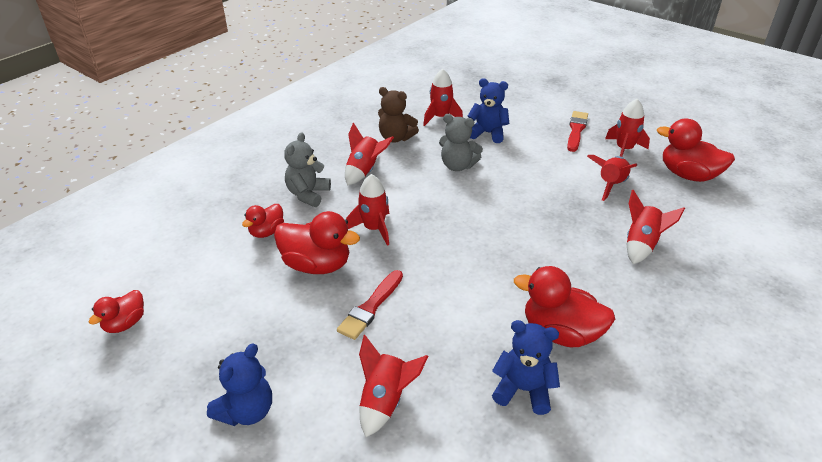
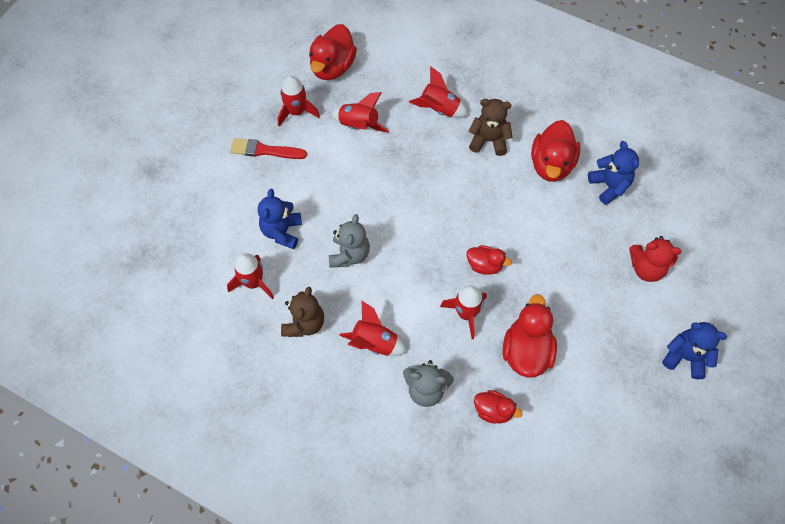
camera: 100 degrees left, 25 degrees up
red duck [89,290,144,333] -> red duck moved to [467,245,512,275]
red brush [337,270,403,340] -> none
red rocket [359,335,428,437] -> red teddy bear [629,236,681,282]
blue teddy bear [492,320,560,415] -> blue teddy bear turned 150 degrees clockwise [588,141,639,205]
none -> brown teddy bear [468,99,513,156]

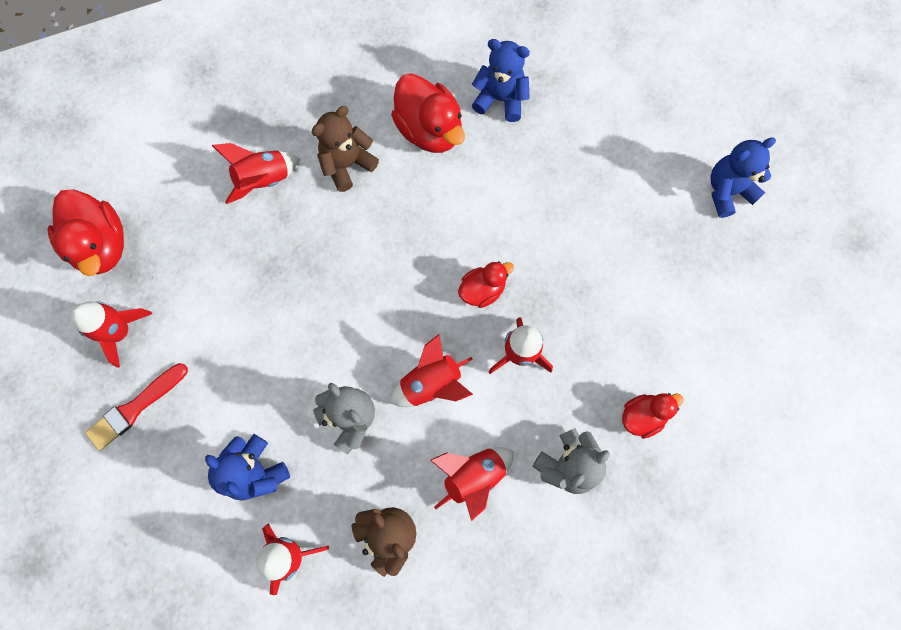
camera: 50 degrees left, 10 degrees up
red rocket [332,92,389,133] -> red rocket moved to [390,334,473,407]
red duck [503,294,557,377] -> none
red teddy bear [629,236,681,282] -> none

